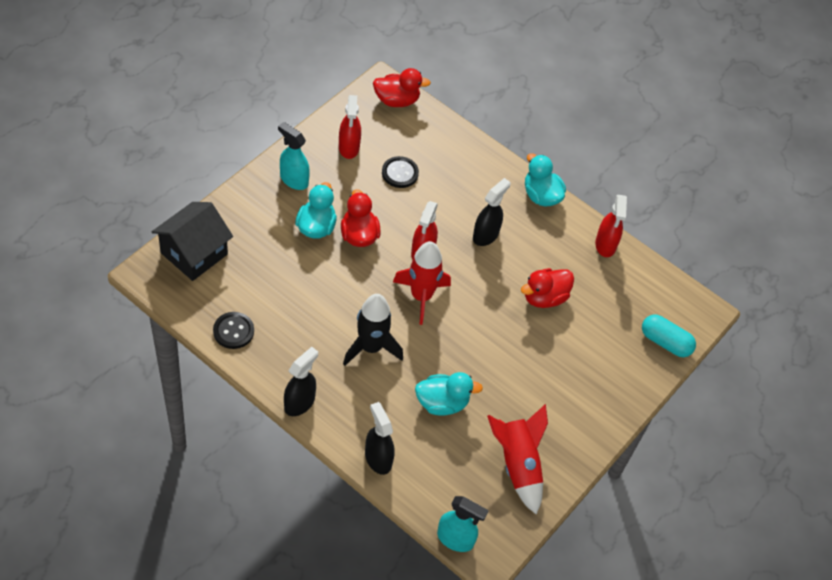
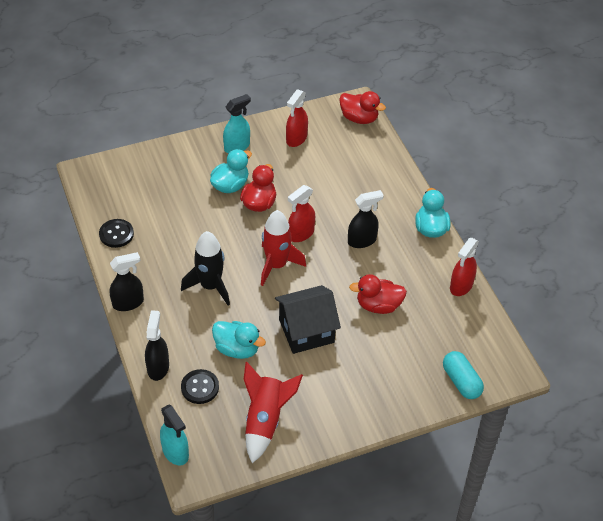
camera: 35 degrees right, 5 degrees down
black house [152,202,233,281] -> black house moved to [275,285,341,354]
turquoise spray bottle [278,122,310,190] -> turquoise spray bottle turned 75 degrees clockwise [223,94,251,153]
black button [382,156,419,188] -> black button moved to [181,369,219,404]

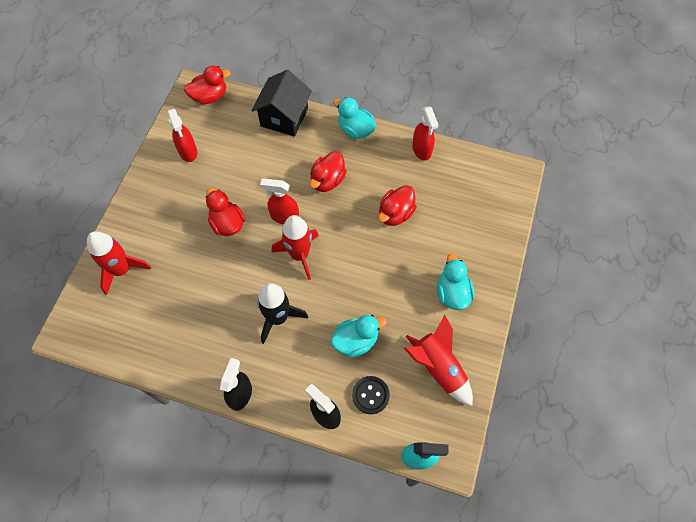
camera: 50 degrees left, 15 degrees up
black button [99,219,134,248] -> none
turquoise duck [210,149,252,193] -> turquoise duck moved to [437,254,475,310]
turquoise spray bottle [223,94,251,153] -> none
black house [275,285,341,354] -> black house moved to [252,70,312,137]
red spray bottle [288,185,315,242] -> red spray bottle turned 105 degrees clockwise [260,178,299,224]
black spray bottle [348,190,384,248] -> red duck [309,151,347,192]
turquoise capsule [443,351,484,399] -> none
none -> red rocket [87,231,151,295]

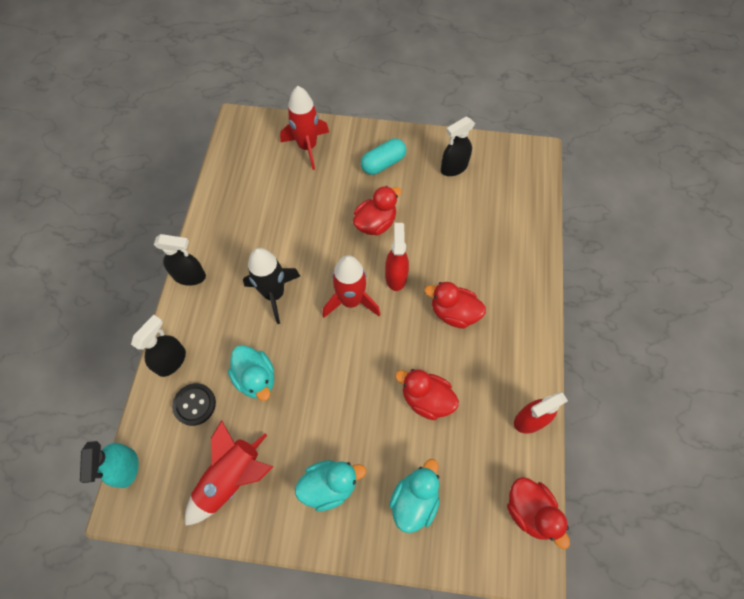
camera: 80 degrees right, 0 degrees up
red spray bottle [168,108,197,162] -> black spray bottle [441,116,475,176]
red duck [184,65,231,104] -> red duck moved to [507,477,570,549]
black house [252,70,312,137] -> none
turquoise duck [333,97,376,139] -> turquoise duck moved to [389,459,440,533]
none -> turquoise capsule [361,139,406,175]

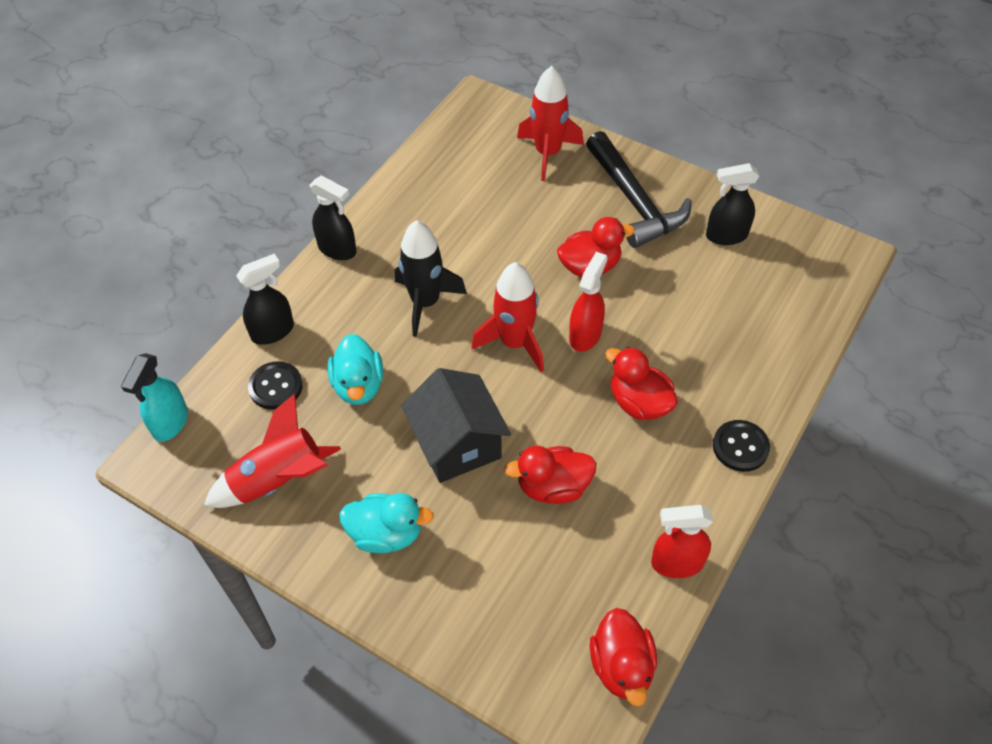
camera: 25 degrees right, 10 degrees down
turquoise capsule [361,139,406,175] -> black hammer [586,131,692,248]
turquoise duck [389,459,440,533] -> none
red duck [395,369,459,420] -> red duck turned 60 degrees counterclockwise [504,446,597,504]
none -> black house [401,368,511,483]
none -> black button [713,420,770,472]

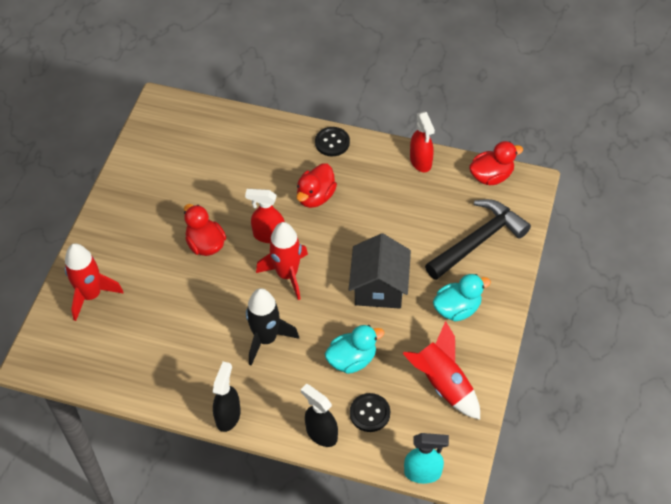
camera: 105 degrees left, 0 degrees up
turquoise duck [339,493,434,553] -> turquoise duck turned 75 degrees clockwise [433,274,491,321]
black house [401,368,511,483] -> black house turned 45 degrees counterclockwise [349,233,411,309]
red duck [504,446,597,504] -> none
black hammer [586,131,692,248] -> black hammer moved to [425,199,531,280]
black spray bottle [706,163,759,245] -> none

